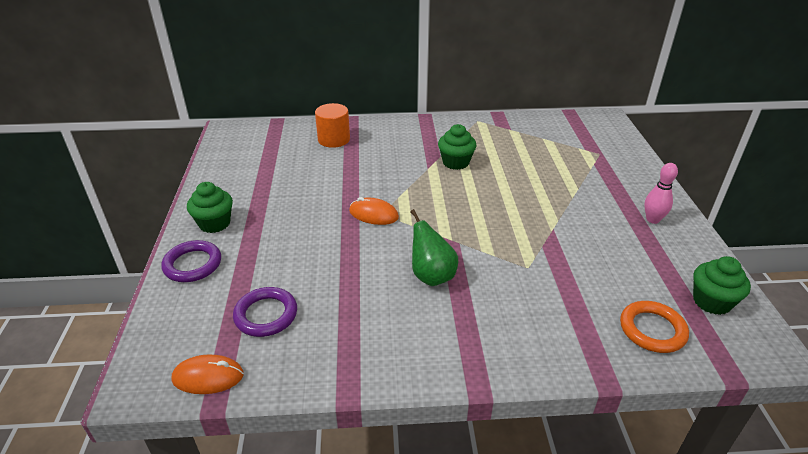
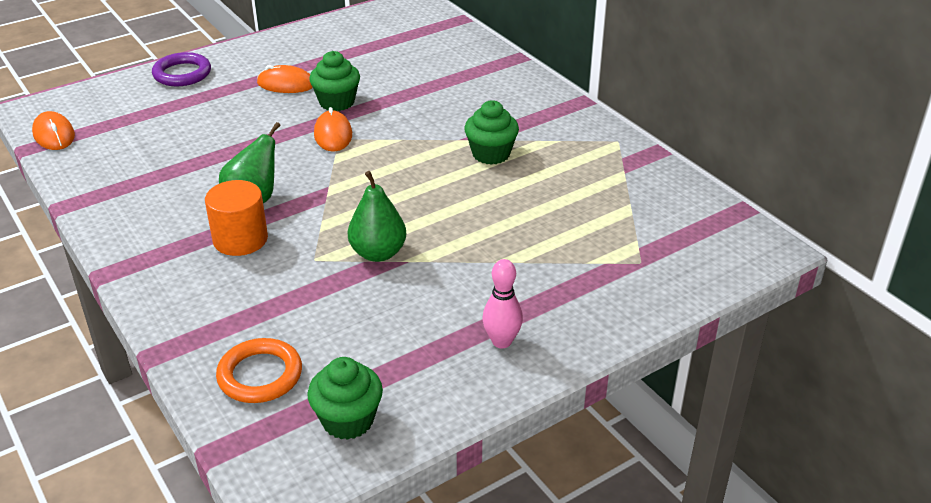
camera: 60 degrees right, 0 degrees up
green cupcake [187,182,233,233] -> green cupcake moved to [309,51,360,111]
purple ring [233,287,297,337] -> none
orange cylinder [315,103,350,148] -> orange cylinder moved to [205,180,268,256]
none -> orange mouse [257,65,313,93]
none -> green pear [348,171,406,262]

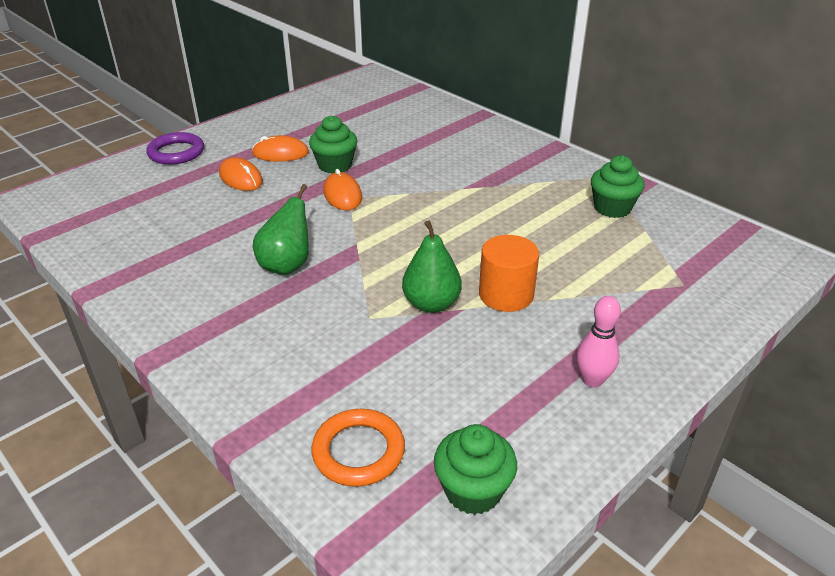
camera: 10 degrees left, 0 degrees up
orange mouse [32,111,75,150] -> orange mouse moved to [219,157,263,191]
orange cylinder [205,180,268,256] -> orange cylinder moved to [479,235,539,312]
green cupcake [464,100,519,165] -> green cupcake moved to [591,155,645,218]

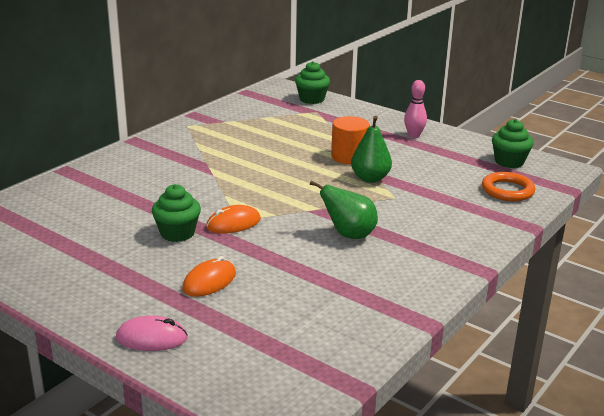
camera: 100 degrees left, 10 degrees down
purple ring [146,132,204,165] -> pink mouse [116,315,188,351]
orange mouse [252,135,309,162] -> none
green cupcake [591,155,645,218] -> green cupcake moved to [295,61,330,104]

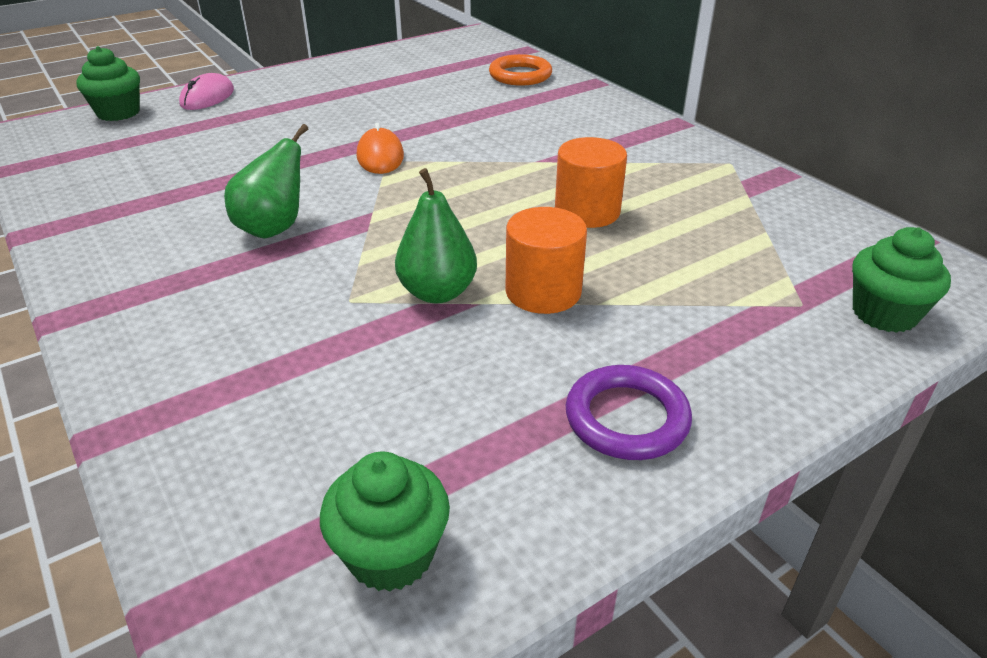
camera: 110 degrees right, 10 degrees up
green cupcake [152,184,201,242] -> green cupcake moved to [76,46,140,121]
orange mouse [182,256,236,297] -> none
pink bowling pin [404,80,427,138] -> purple ring [566,365,692,460]
orange ring [482,172,535,201] -> orange ring moved to [489,54,552,85]
none -> orange cylinder [555,137,627,228]

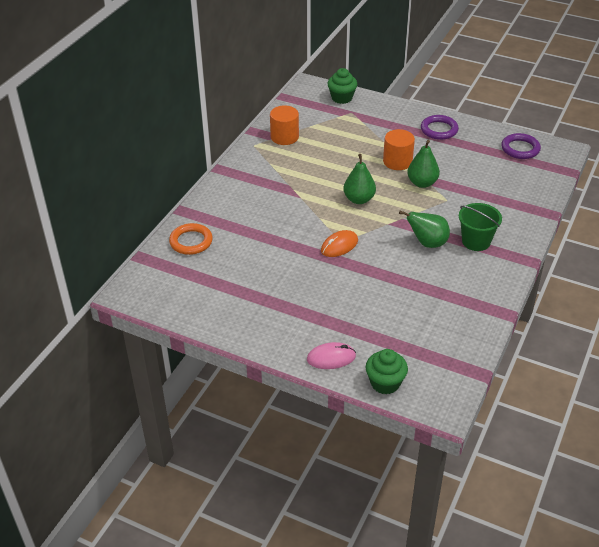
camera: 120 degrees left, 5 degrees up
green cupcake [320,452,450,592] -> purple ring [501,133,541,159]
orange cylinder [555,137,627,228] -> orange cylinder moved to [270,106,299,145]
none -> green pear [343,154,376,204]
none -> green bucket [459,203,502,251]

